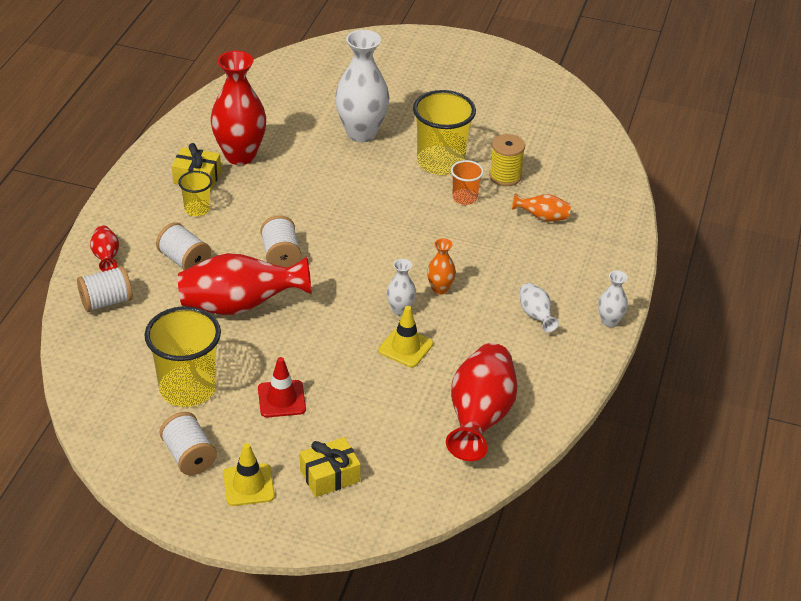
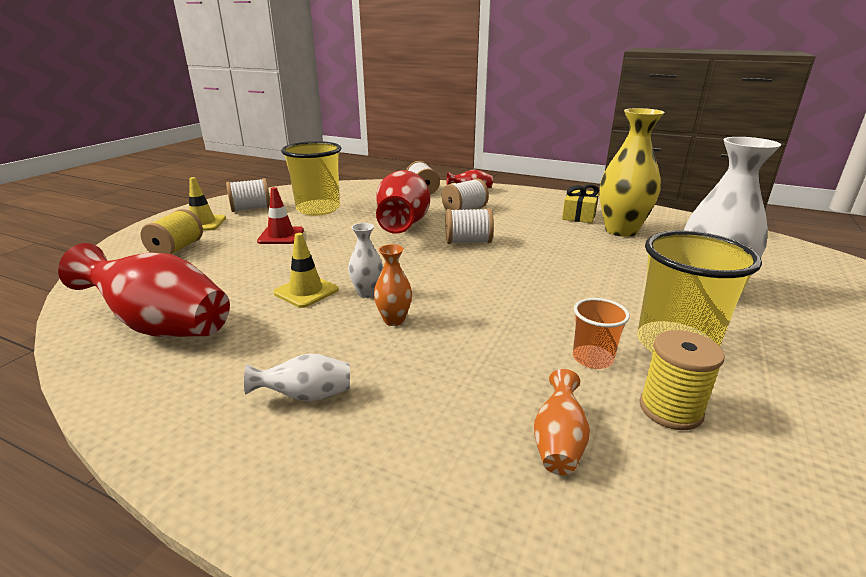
camera: 100 degrees right, 15 degrees down
yellow cup [178,171,212,216] -> none
red vase [211,51,266,165] -> yellow vase [599,108,665,237]
yellow gift [300,437,361,497] -> yellow spool [140,209,203,254]
white vase [598,271,628,327] -> none

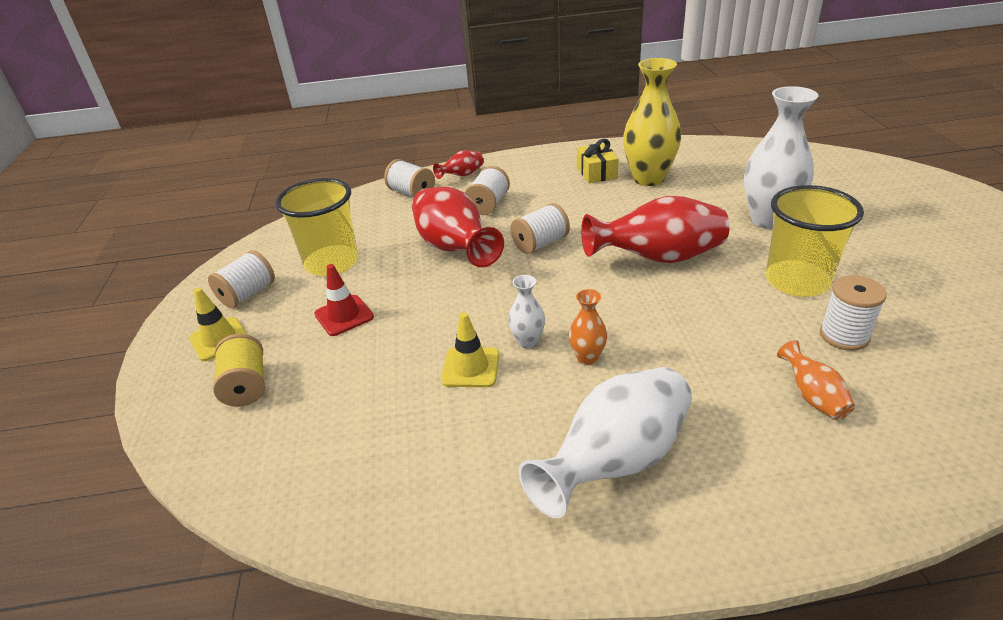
camera: 30 degrees left, 10 degrees up
red vase [58,243,230,337] -> red vase moved to [581,196,730,263]
white vase [244,353,350,402] -> white vase [519,367,692,519], size x2.09
orange cup [573,298,630,369] -> none
yellow spool [639,330,725,430] -> white spool [820,275,887,351]

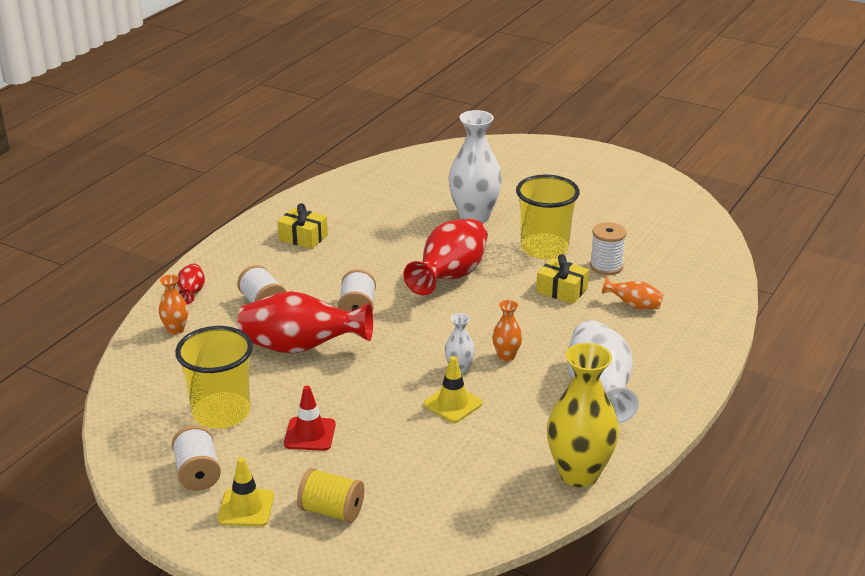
camera: 55 degrees left, 5 degrees down
white spool [384,159,435,198] -> orange vase [159,275,188,335]
yellow vase [623,58,681,186] -> yellow vase moved to [547,343,619,487]
none -> yellow gift [536,254,589,304]

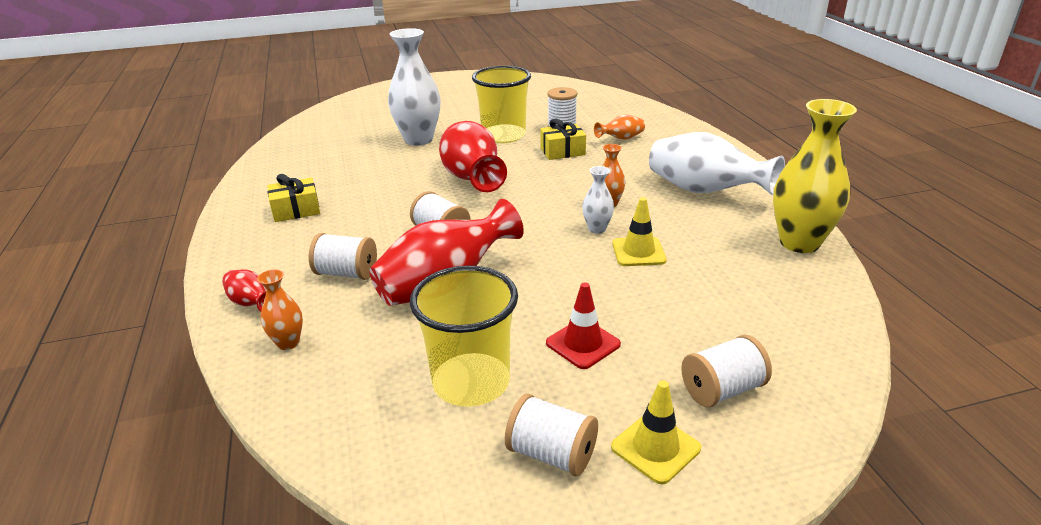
camera: 45 degrees left, 0 degrees up
yellow spool [297,468,364,523] -> white spool [681,335,772,407]

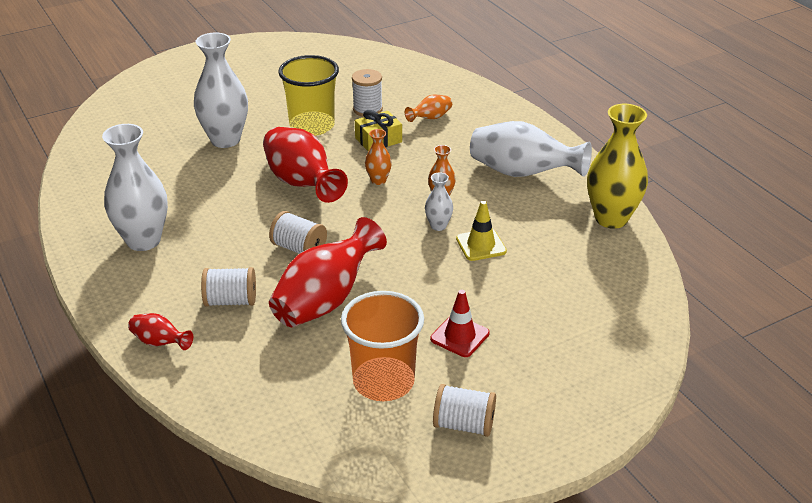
camera: 15 degrees left, 5 degrees up
orange vase [257,269,303,350] -> orange vase moved to [365,129,392,185]
yellow gift [267,174,320,222] -> white vase [102,124,168,251]
yellow cup [410,266,518,407] -> orange cup [341,291,424,401]
yellow traffic cone [611,380,701,484] -> none
white spool [681,335,772,407] -> none

